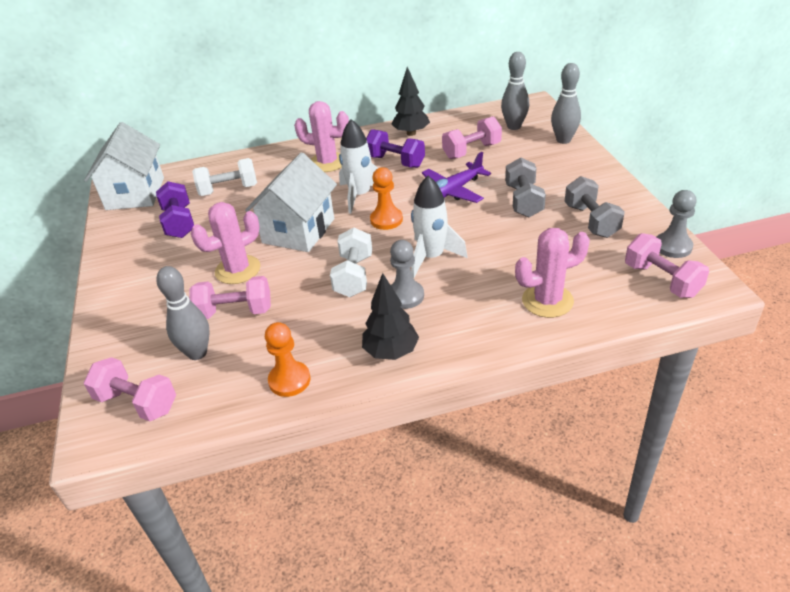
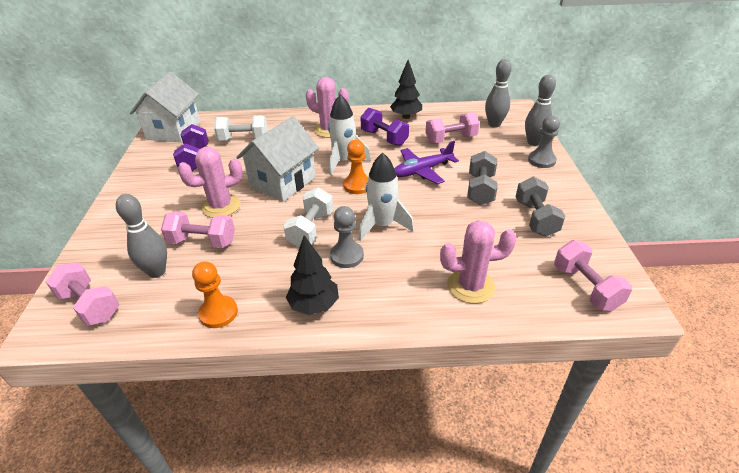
camera: 10 degrees right, 0 degrees up
grey pawn [657,190,697,258] -> grey pawn moved to [528,116,560,168]

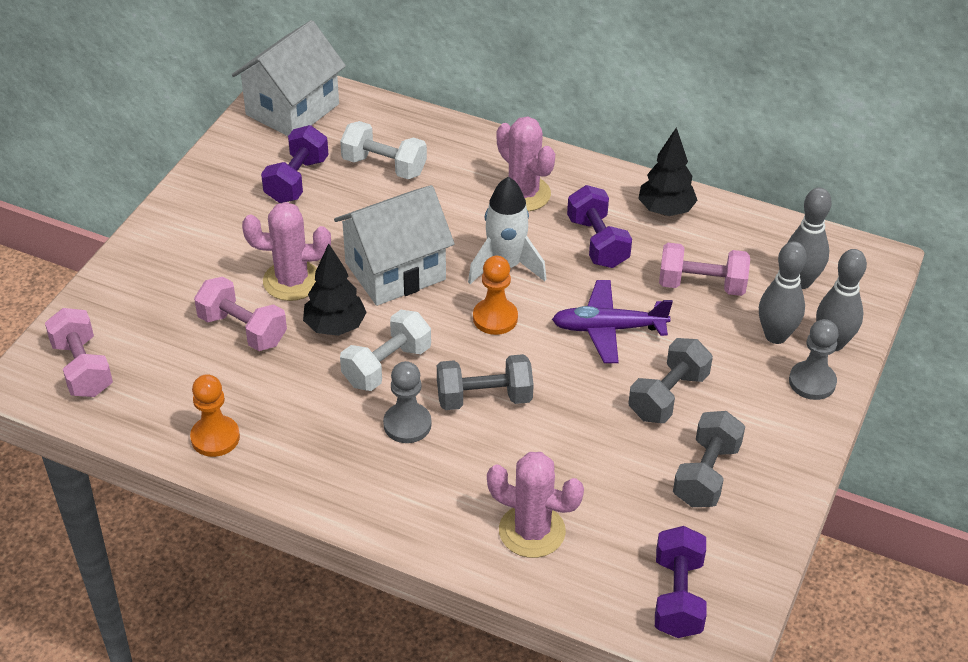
camera: 25 degrees right, 5 degrees up
grey bowling pin [116,194,167,278] -> grey bowling pin moved to [759,242,807,344]
black tree [286,235,339,315] -> black tree moved to [303,243,367,336]
white rocket [359,152,414,241] -> grey dumbbell [437,354,534,410]
pink dumbbell [554,240,632,311] -> purple dumbbell [655,526,707,638]

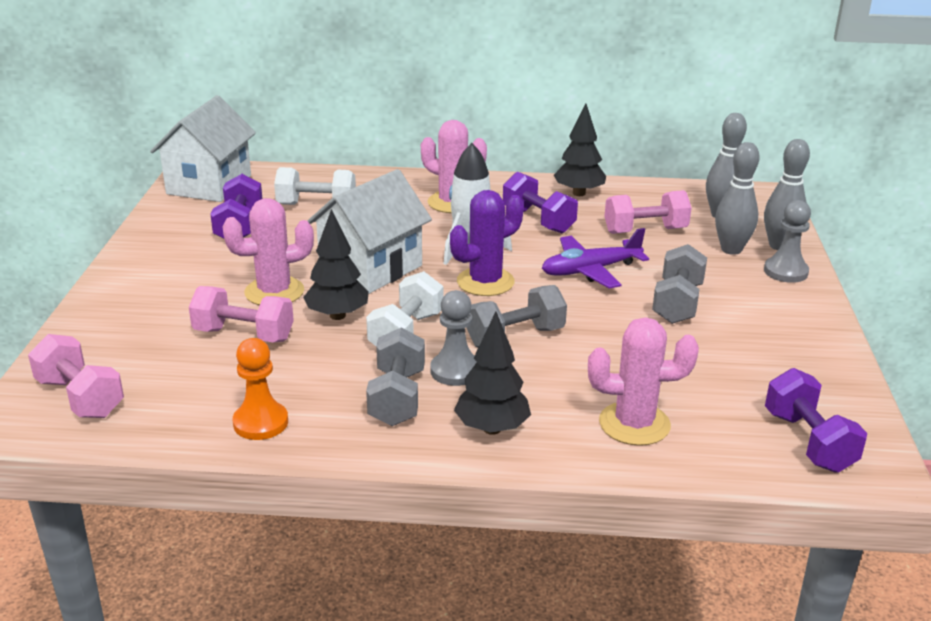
camera: 20 degrees left, 15 degrees down
orange pawn [473,256,518,335] -> purple cactus [450,190,524,296]
grey dumbbell [673,411,745,507] -> grey dumbbell moved to [366,328,425,426]
none -> black tree [454,312,531,435]

